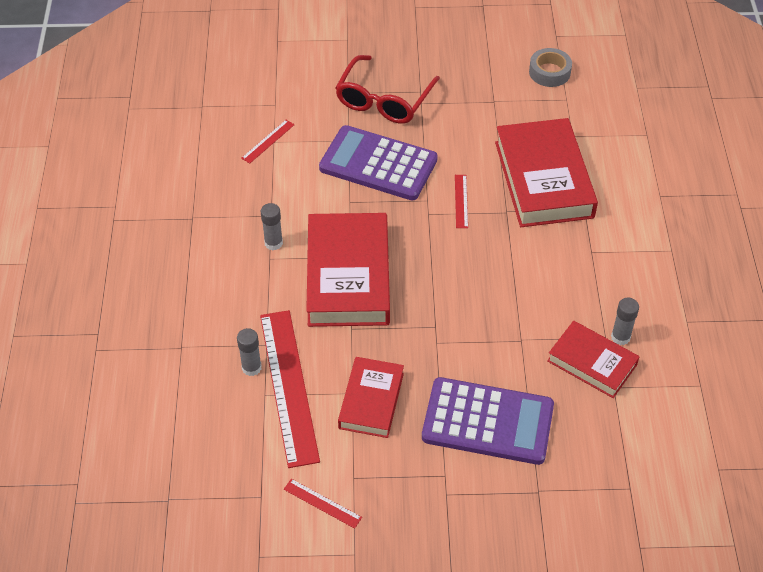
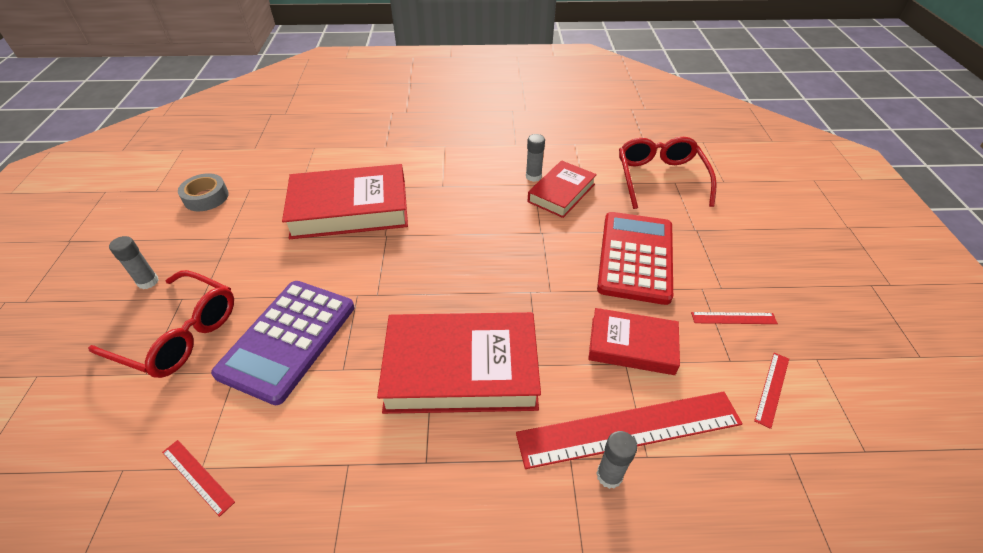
camera: 90 degrees left, 5 degrees down
grey glue stick [261,203,283,251] -> grey glue stick moved to [109,236,159,289]
purple calculator [422,377,554,465] -> red calculator [597,212,673,305]
red ruler [455,175,468,228] -> red ruler moved to [691,312,778,324]
none -> red glasses [619,137,717,209]

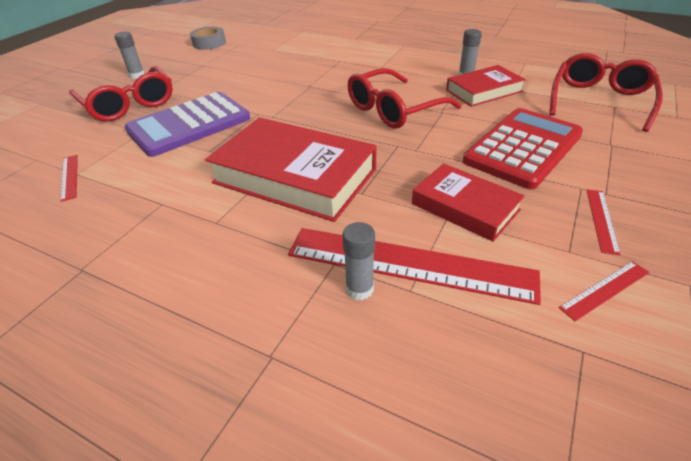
camera: 30 degrees right, 5 degrees down
red book [282,164,408,239] -> none
red ruler [691,312,778,324] -> red ruler turned 75 degrees clockwise [586,190,621,255]
none -> red glasses [348,68,461,128]

